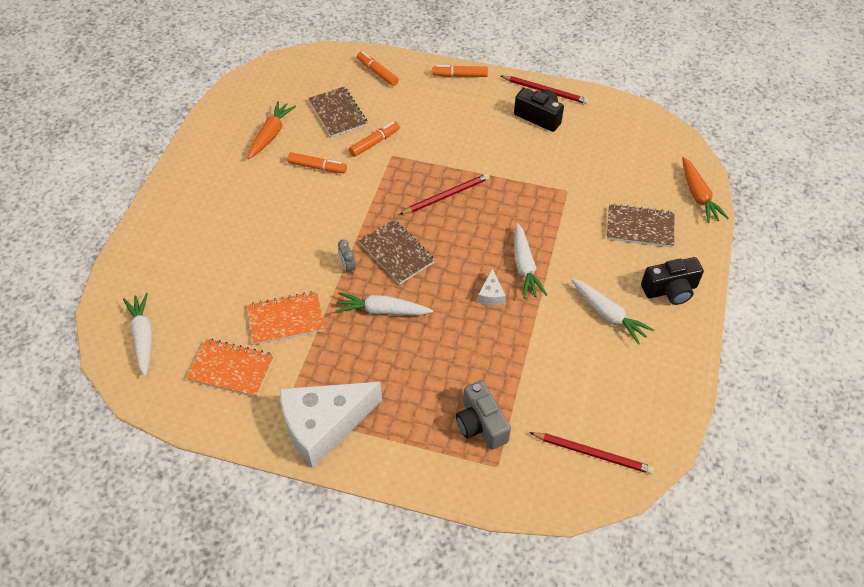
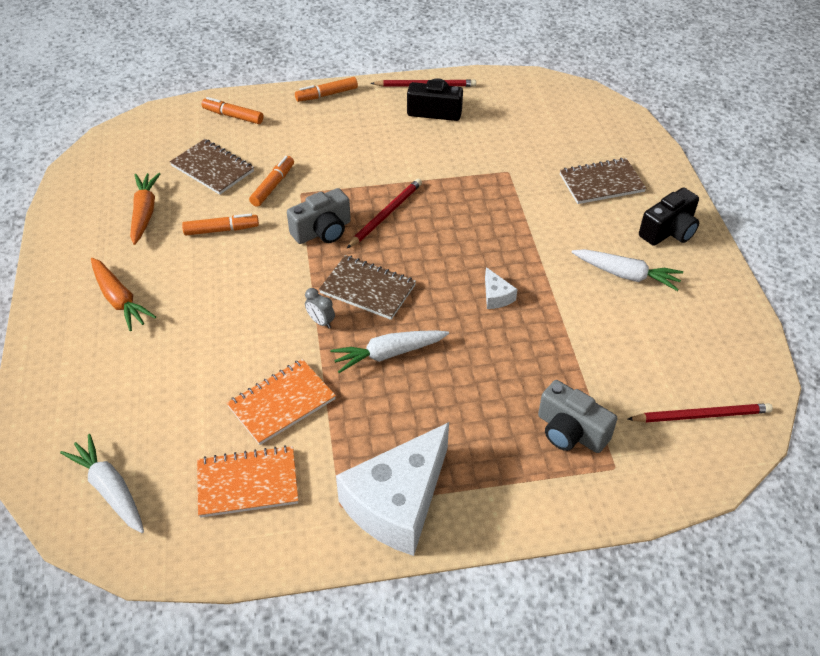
camera: 25 degrees left, 5 degrees down
white carrot [514,223,547,298] -> none
orange carrot [682,157,729,223] -> orange carrot moved to [91,258,156,331]
none -> grey camera [287,188,351,244]

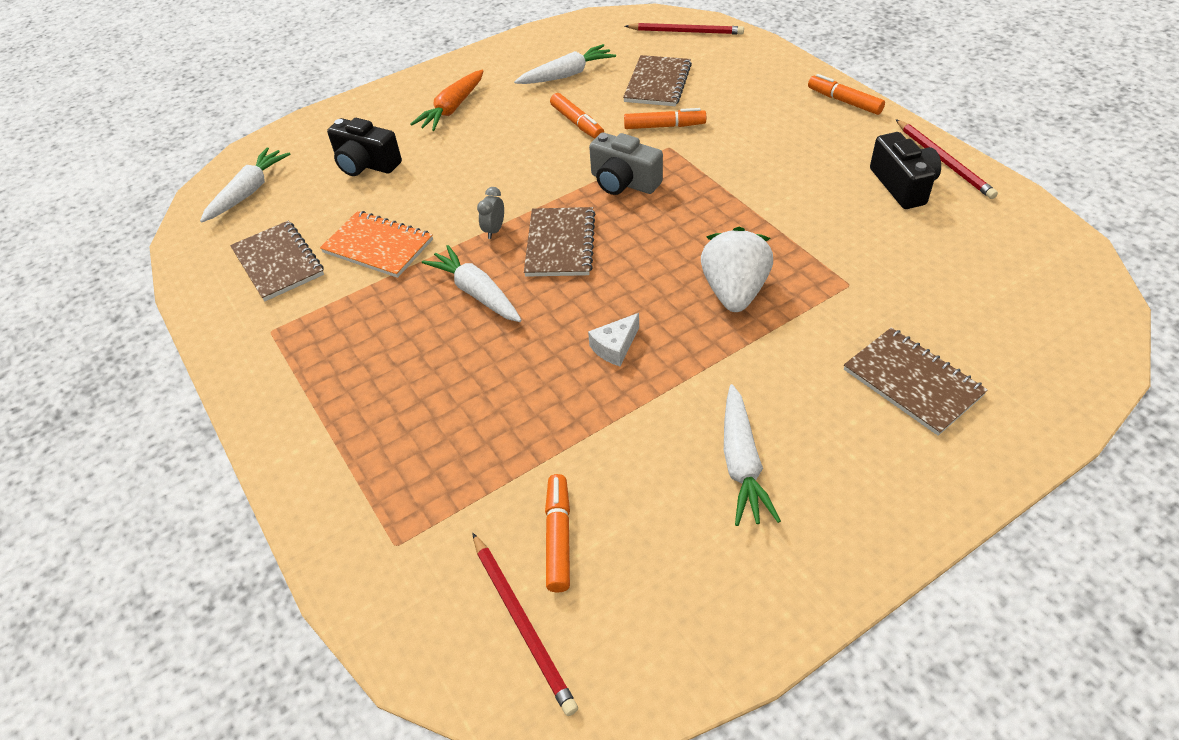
camera: 70 degrees right, 0 degrees up
orange carrot [130,173,161,245] -> white carrot [514,44,616,84]
orange notebook [197,445,298,518] -> brown notebook [230,221,324,301]
orange marker [202,97,263,124] -> orange marker moved to [545,474,570,592]
white cheese [336,422,449,556] -> none
red pencil [347,179,422,248] -> red pencil moved to [625,23,744,35]
grey camera [538,380,617,453] -> none
black camera [639,188,699,246] -> black camera moved to [327,118,402,176]
none -> white strawberry [701,226,773,312]

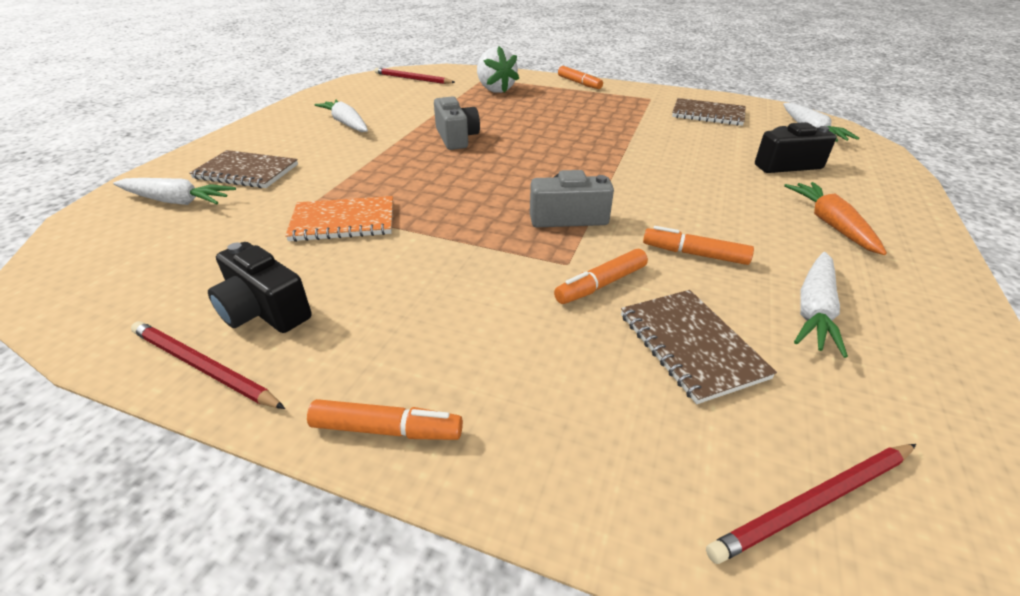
camera: 140 degrees right, 10 degrees down
orange notebook [320,211,433,278] -> orange notebook moved to [285,196,393,242]
white carrot [422,245,522,322] -> white carrot moved to [113,178,236,205]
grey clock [477,187,504,239] -> none
brown notebook [524,207,595,277] -> none
orange marker [545,474,570,592] -> orange marker moved to [558,66,603,89]
white cheese [588,313,639,366] -> grey camera [434,96,480,150]
white strawberry [701,226,773,312] -> white strawberry moved to [477,46,519,93]

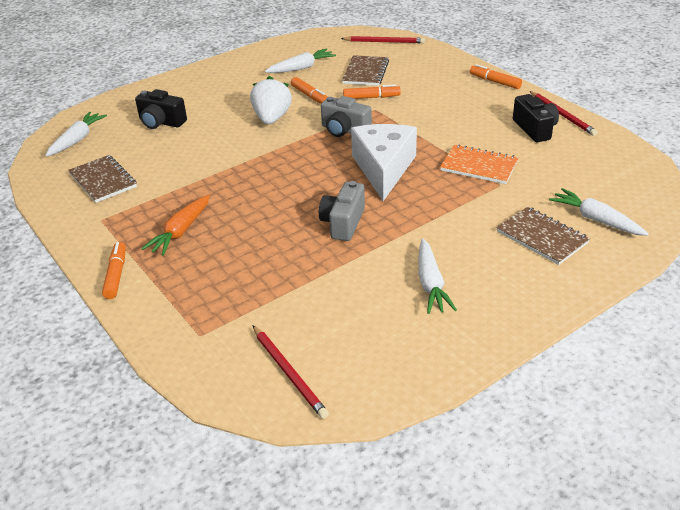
camera: 145 degrees left, 0 degrees up
white strawberry [477,46,519,93] -> white strawberry moved to [250,76,292,124]
orange carrot [784,182,887,255] -> orange carrot moved to [141,195,210,256]
none -> white cheese [351,124,417,201]

